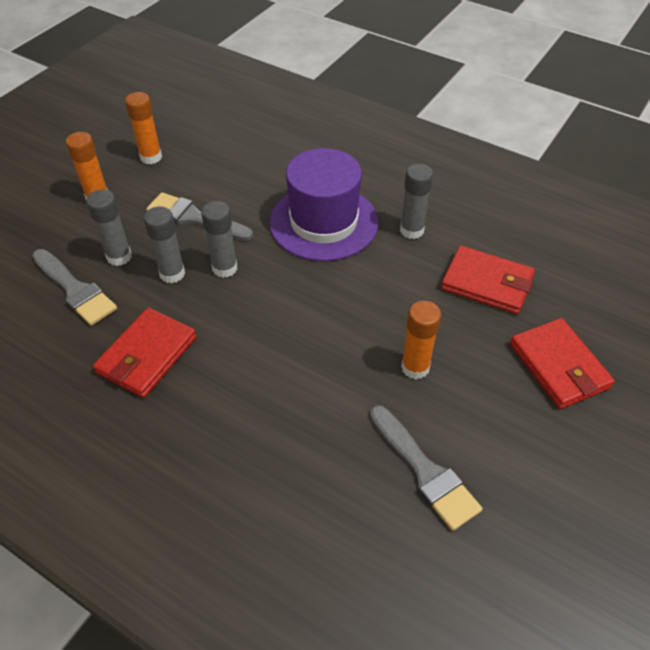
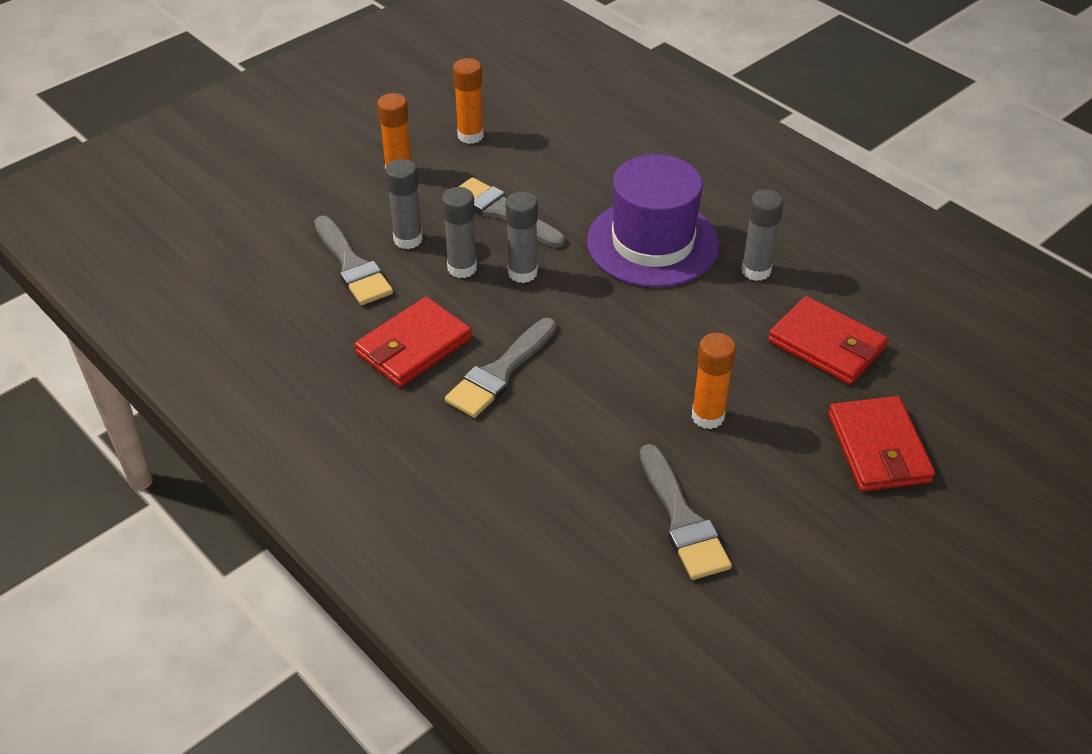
camera: 15 degrees right, 5 degrees down
none -> grey brush [445,318,557,418]

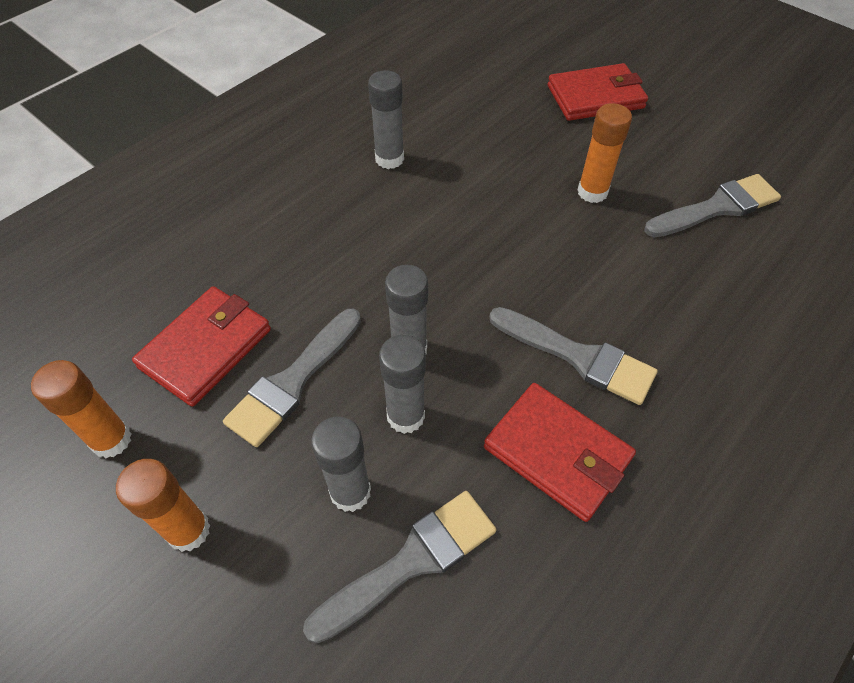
camera: 95 degrees left, 10 degrees up
purple hat [587,154,719,287] -> none
red wallet [768,296,888,385] -> red wallet moved to [132,286,271,407]

